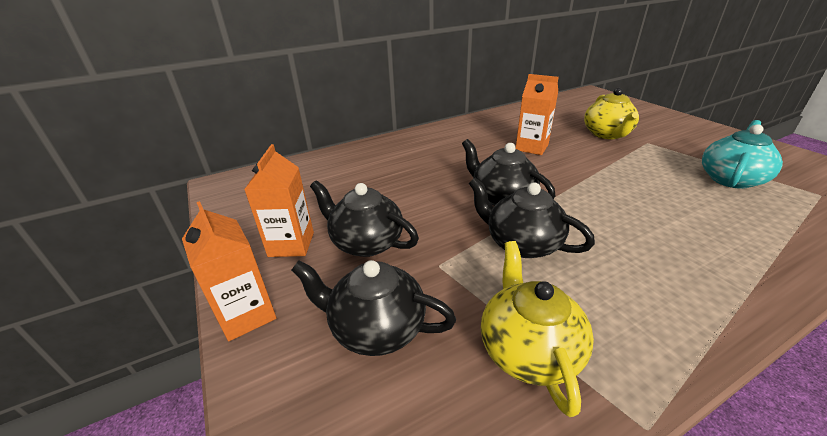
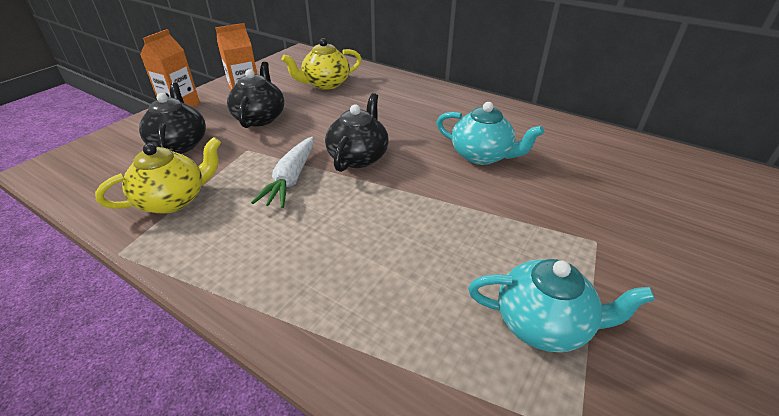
camera: 60 degrees right, 5 degrees up
black teapot [469,177,595,258] -> white carrot [251,137,314,208]
orange carton [516,74,559,155] -> turquoise teapot [436,102,544,165]
yellow teapot [584,88,639,139] -> yellow teapot moved to [282,38,362,90]

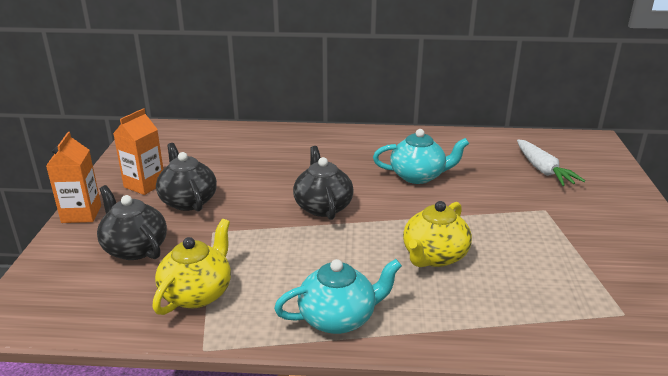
camera: 30 degrees left, 10 degrees down
white carrot [251,137,314,208] -> white carrot moved to [517,139,585,186]
yellow teapot [282,38,362,90] -> yellow teapot moved to [403,201,472,267]
turquoise teapot [468,259,655,352] -> turquoise teapot moved to [274,259,402,334]

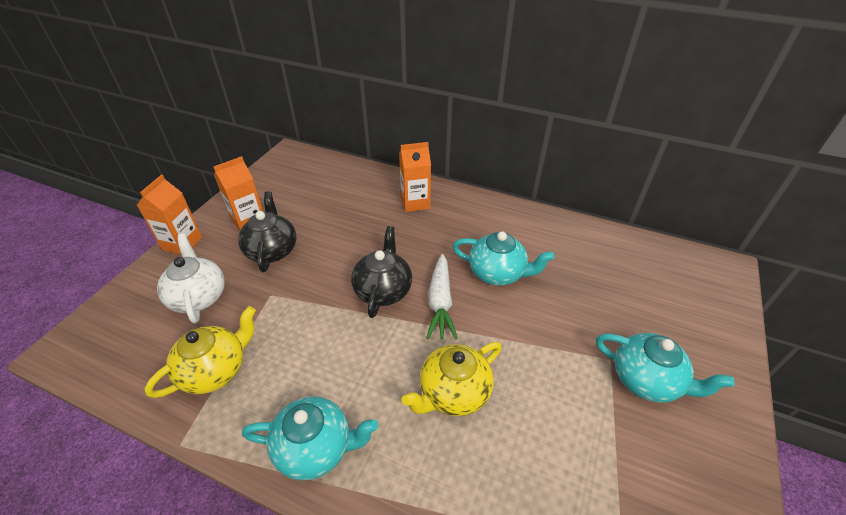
camera: 20 degrees right, 15 degrees up
black teapot [97,185,167,260] -> white teapot [157,234,225,323]
white carrot [517,139,585,186] -> white carrot moved to [426,254,458,339]
none -> orange carton [399,142,431,212]
none -> turquoise teapot [596,333,734,403]

